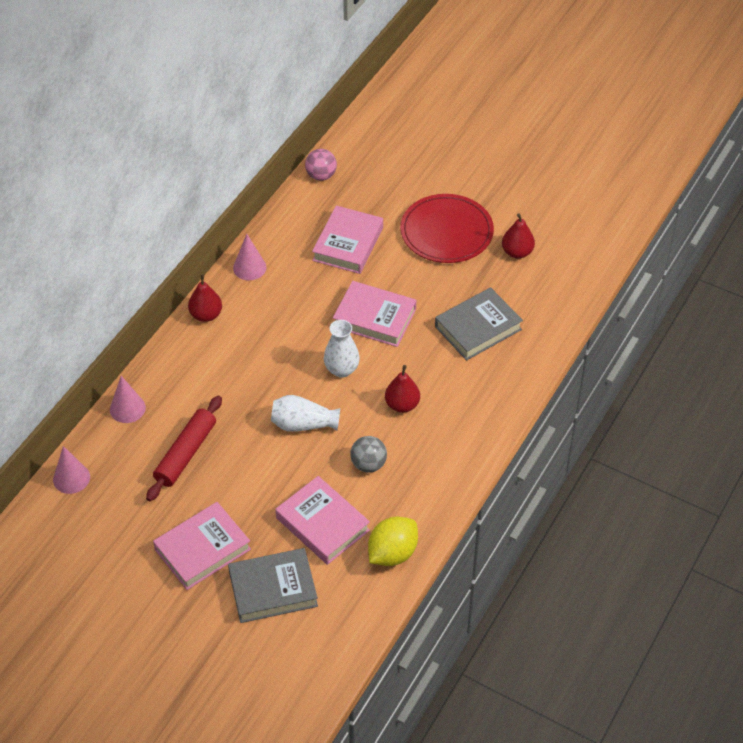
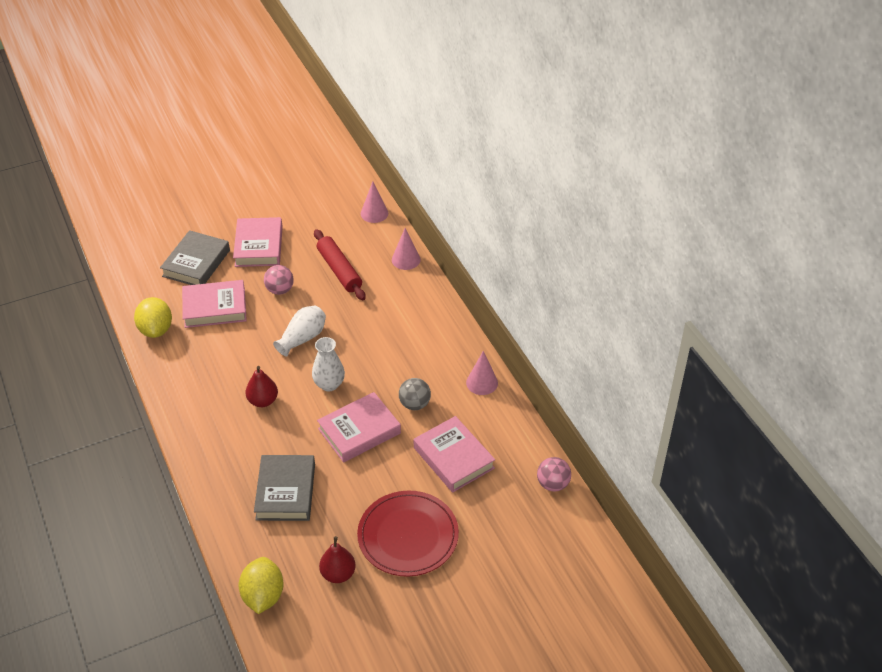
camera: 125 degrees right, 5 degrees down
red pear [188,274,222,322] -> none
grey ball [350,436,387,473] -> grey ball moved to [399,378,431,410]
none -> yellow lemon [239,557,284,614]
none -> pink ball [264,265,294,295]

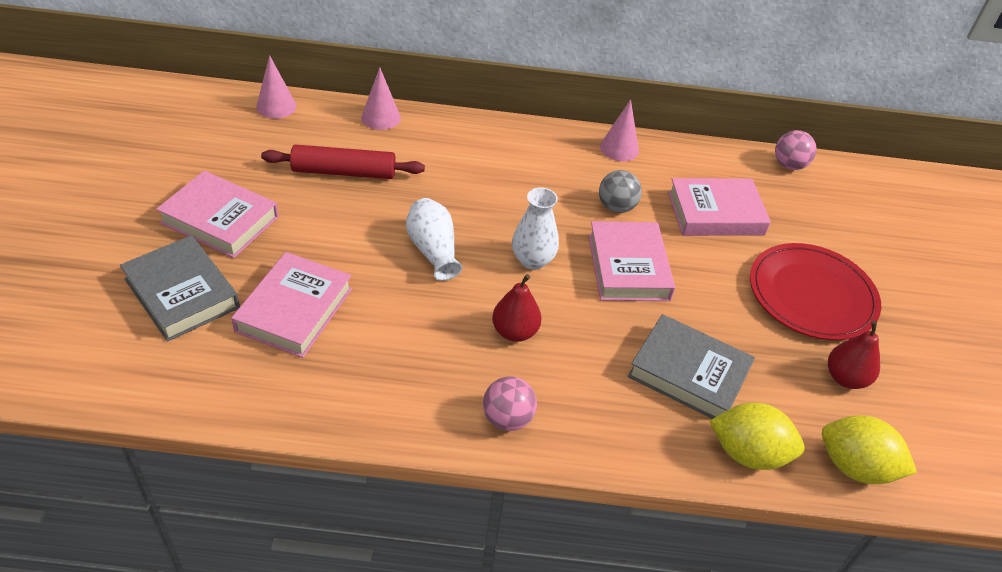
camera: 65 degrees left, 0 degrees up
yellow lemon [134,297,172,338] -> yellow lemon moved to [710,402,805,470]
pink ball [264,265,294,295] -> pink ball moved to [483,376,537,431]

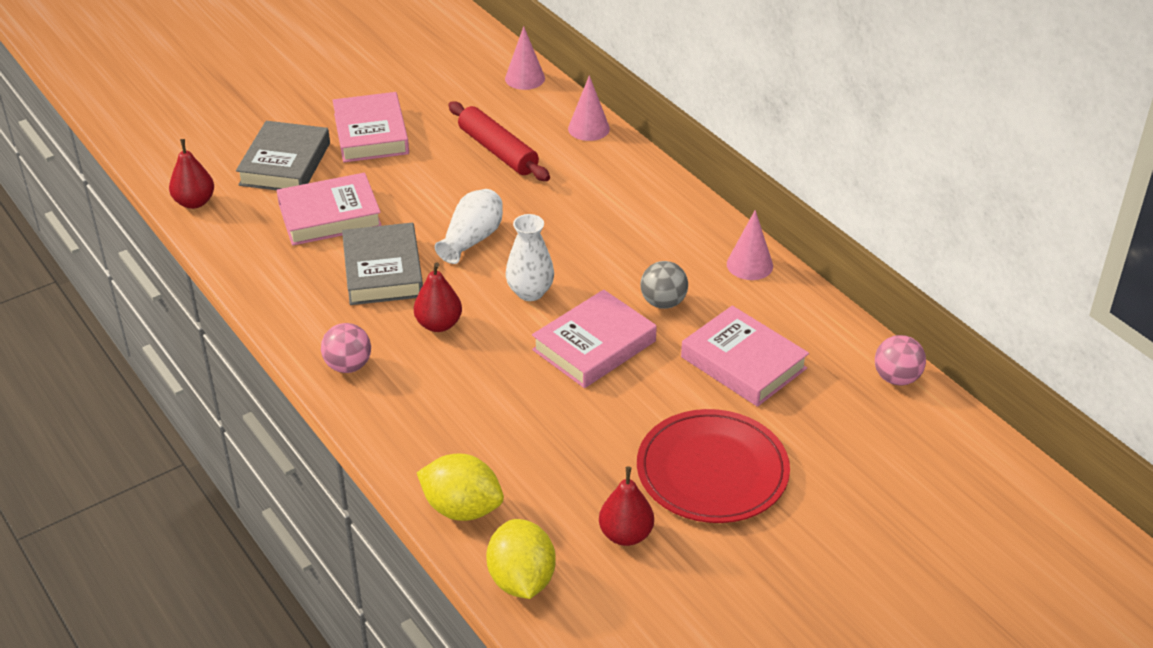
camera: 55 degrees right, 5 degrees down
grey book [628,314,755,419] -> grey book moved to [342,223,423,305]
yellow lemon [710,402,805,470] -> yellow lemon turned 45 degrees counterclockwise [417,453,504,521]
none -> red pear [169,139,214,209]

